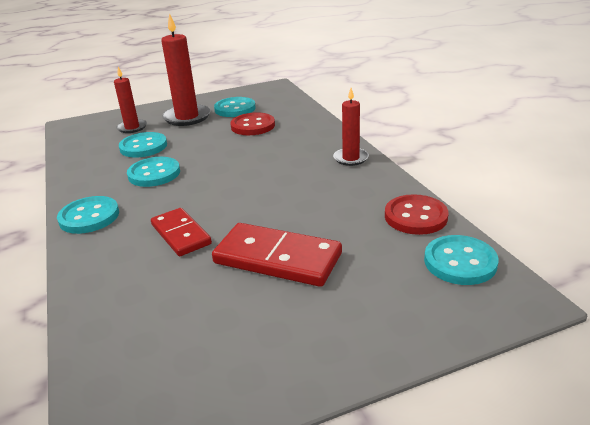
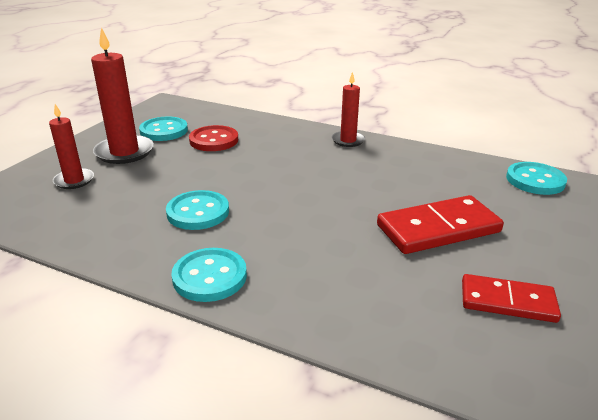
camera: 45 degrees left, 0 degrees up
turquoise button [119,132,167,158] -> none
red domino [151,208,212,256] -> red domino moved to [462,274,561,323]
red button [385,194,448,235] -> none

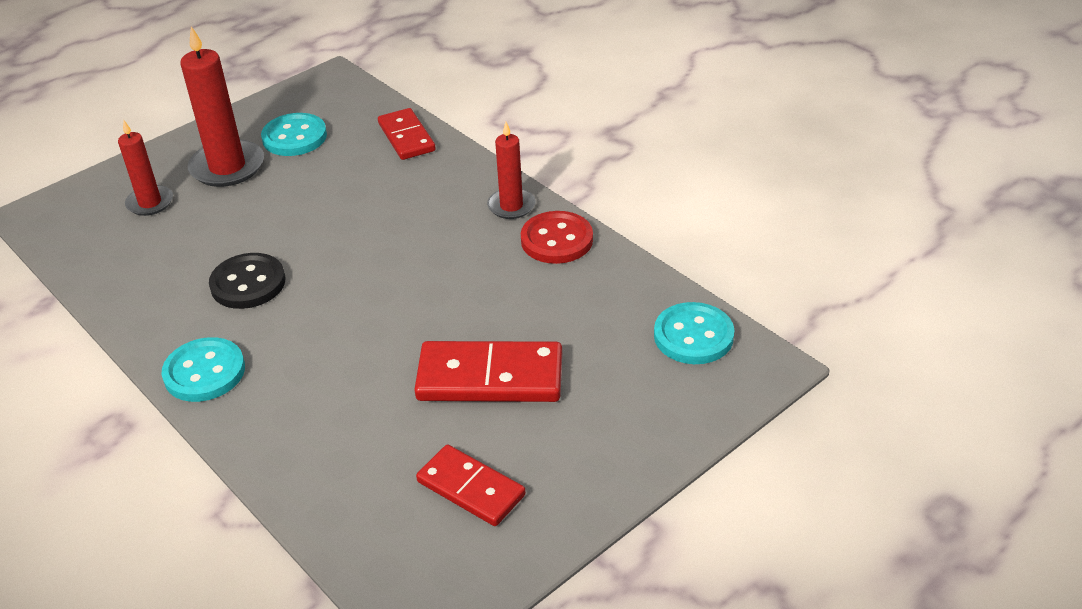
camera: 25 degrees right, 10 degrees up
turquoise button [166,190,229,230] -> black button [209,253,285,309]
red button [189,125,238,151] -> red button moved to [521,211,593,264]
none -> red domino [378,108,436,160]

